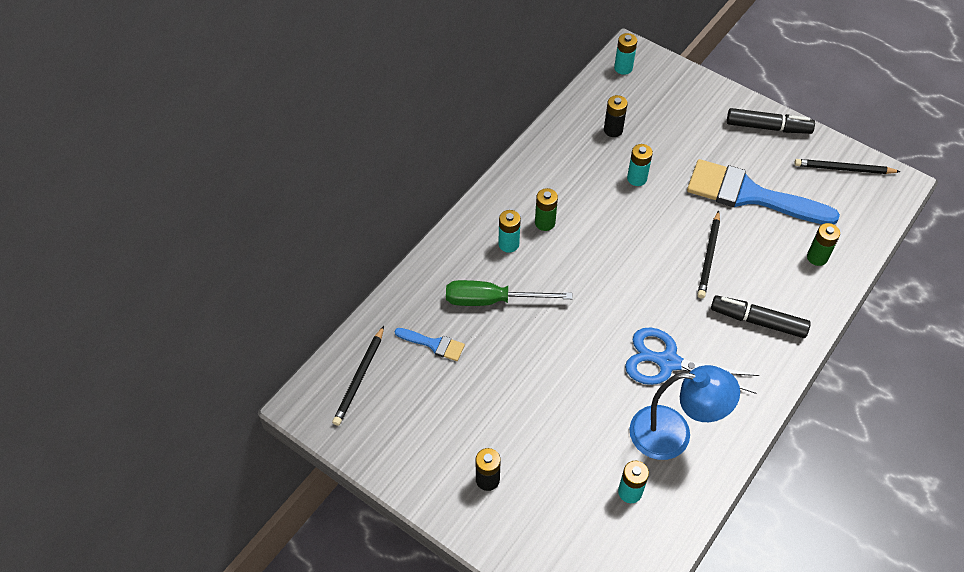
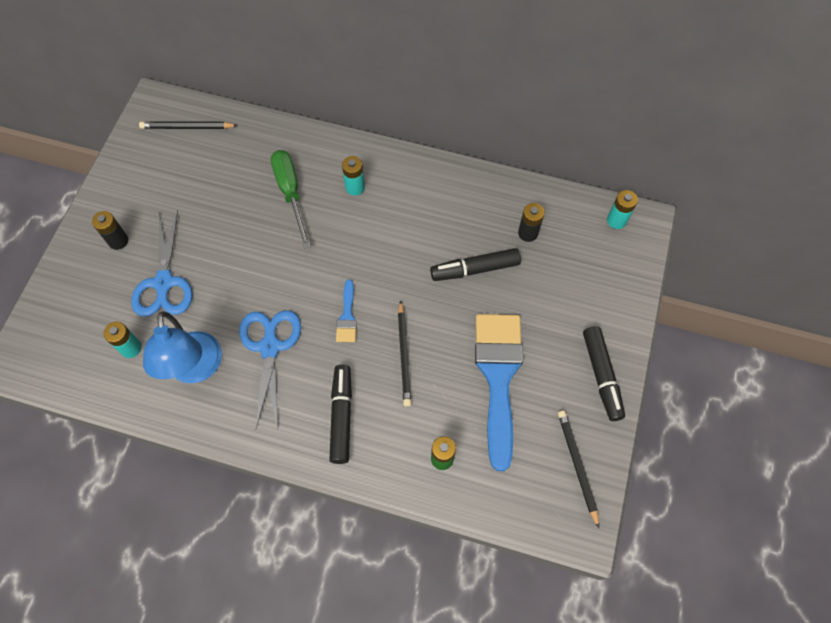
camera: 70 degrees right, 10 degrees up
blue brush [395,328,465,361] -> blue brush moved to [336,280,357,342]
green battery [535,188,558,231] -> none
turquoise battery [627,144,653,186] -> black marker [430,248,521,281]
black pencil [697,210,720,298] -> black pencil turned 90 degrees counterclockwise [398,300,412,407]
none -> blue scissors [131,210,193,317]

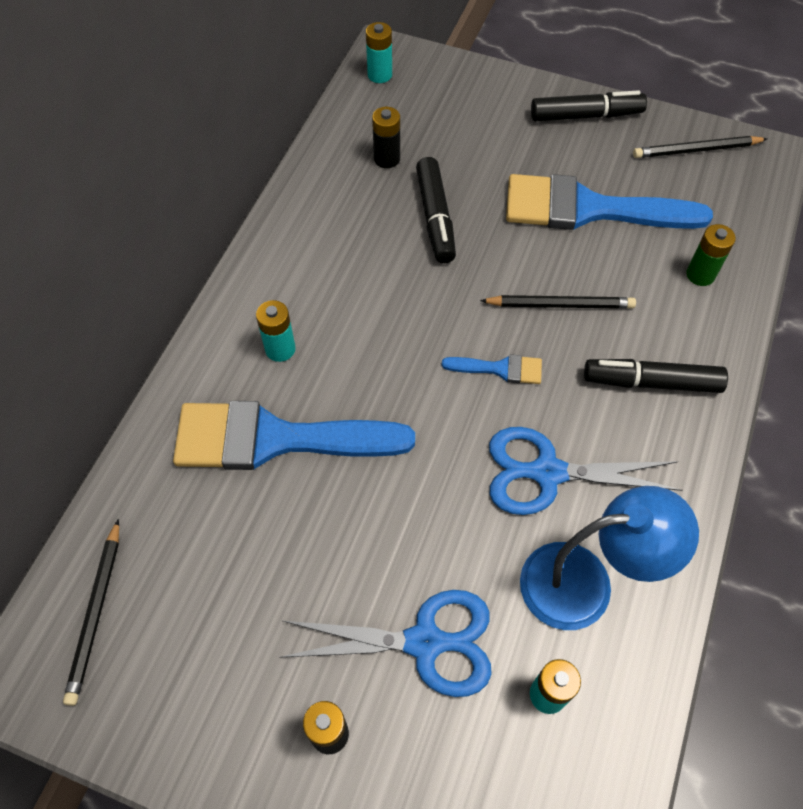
camera: 85 degrees left, 5 degrees down
green screwdriver [271,150,311,249] -> blue brush [173,401,415,470]

